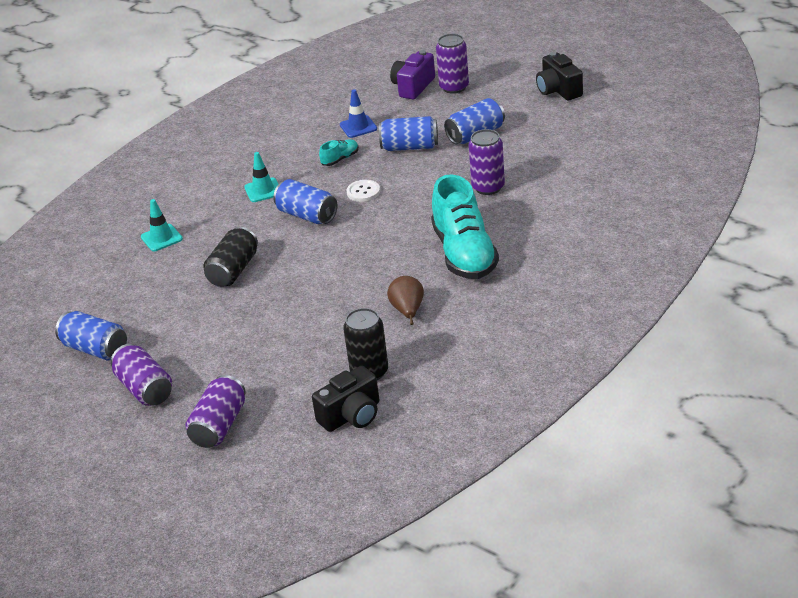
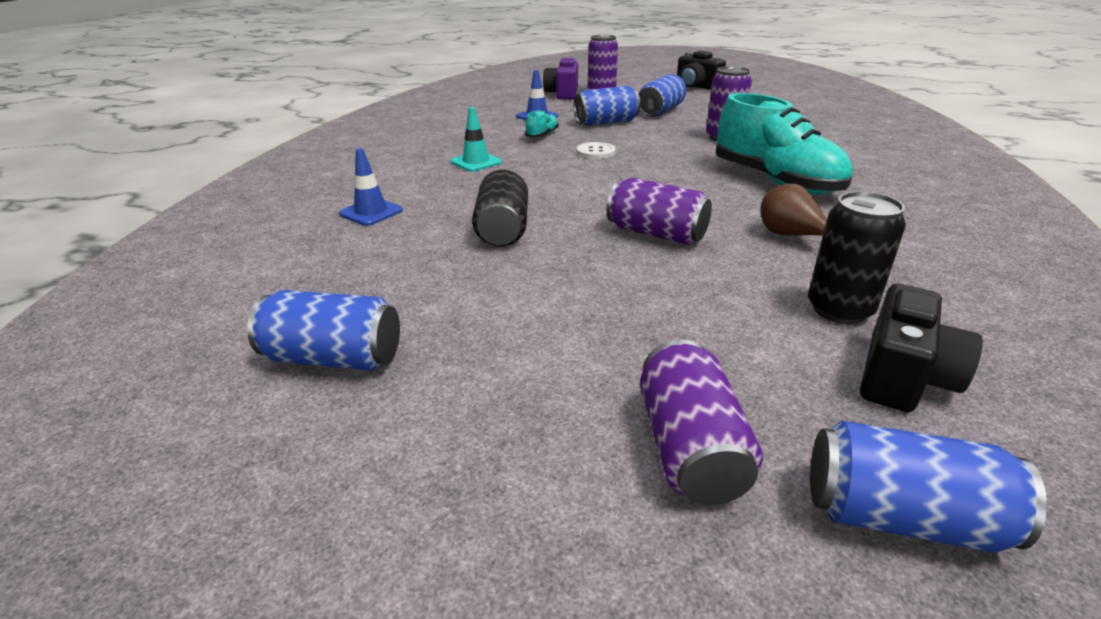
camera: 25 degrees left, 5 degrees down
purple can [111,344,172,406] -> purple can moved to [607,178,712,245]
turquoise traffic cone [141,199,183,251] -> blue traffic cone [339,148,403,226]
blue can [273,179,337,224] -> blue can moved to [810,421,1047,553]

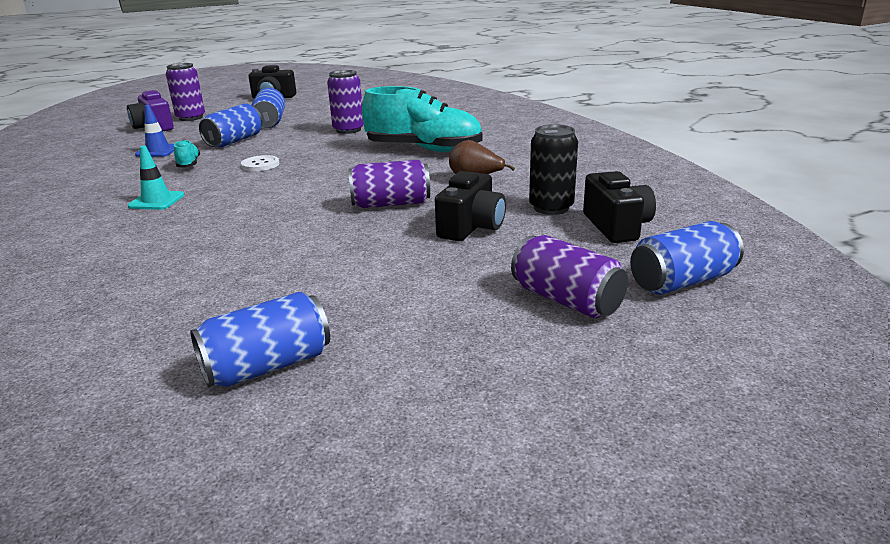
camera: 40 degrees left, 5 degrees down
blue traffic cone [339,148,403,226] -> none
black can [472,169,528,246] -> none
none -> black camera [435,171,506,241]

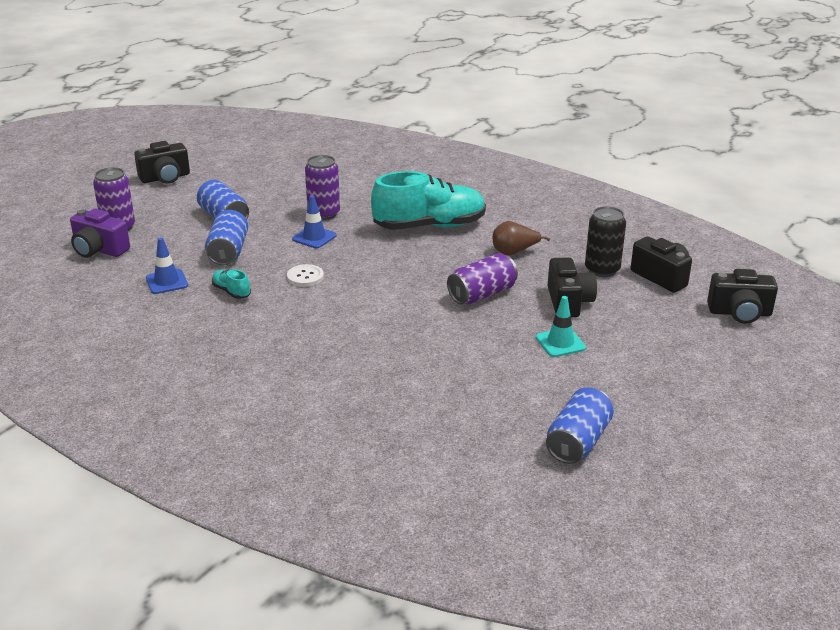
camera: 30 degrees left, 5 degrees up
turquoise traffic cone [128,146,184,210] -> turquoise traffic cone moved to [536,296,586,357]
purple can [511,235,628,318] -> none
blue can [630,221,744,295] -> black camera [707,269,778,324]
none -> blue traffic cone [292,195,336,248]

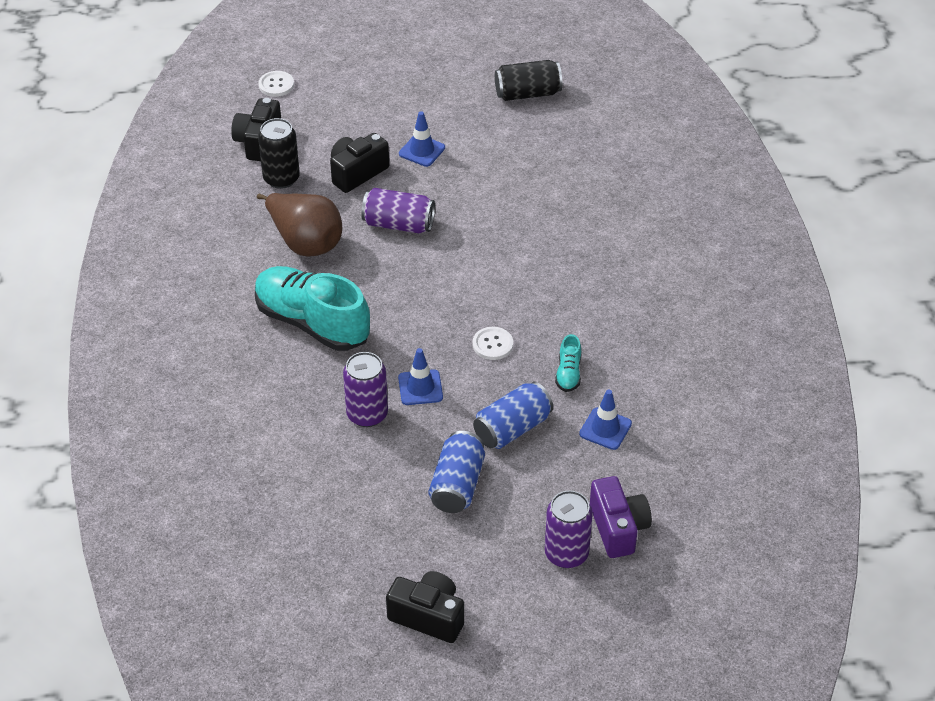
camera: 130 degrees left, 15 degrees up
brown pear [493,221,550,256] -> brown pear [257,193,342,256], size x1.67
turquoise traffic cone [536,296,586,357] -> blue traffic cone [399,111,445,167]
blue can [546,388,614,464] -> black can [495,60,562,101]
black camera [707,269,778,324] -> white button [258,71,294,97]

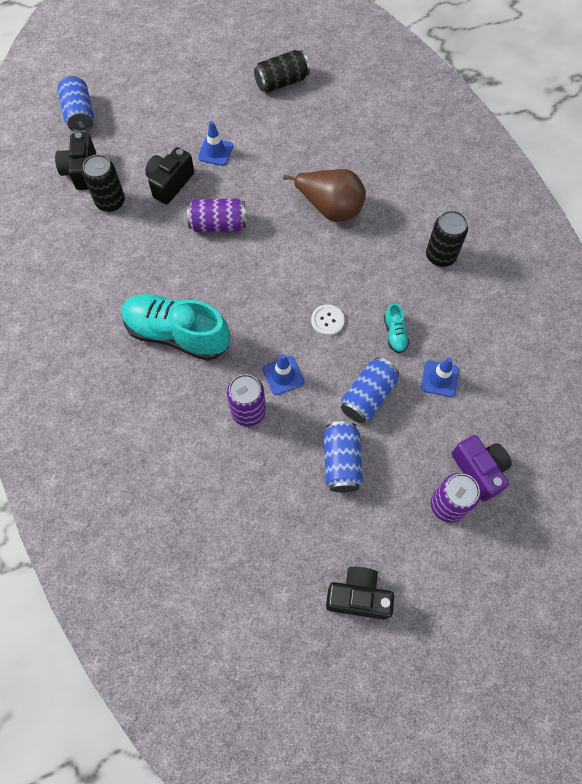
camera: 15 degrees left, 20 degrees up
brown pear [257,193,342,256] -> brown pear moved to [283,169,366,222]
white button [258,71,294,97] -> blue can [58,76,94,133]
none -> black can [426,210,468,267]

